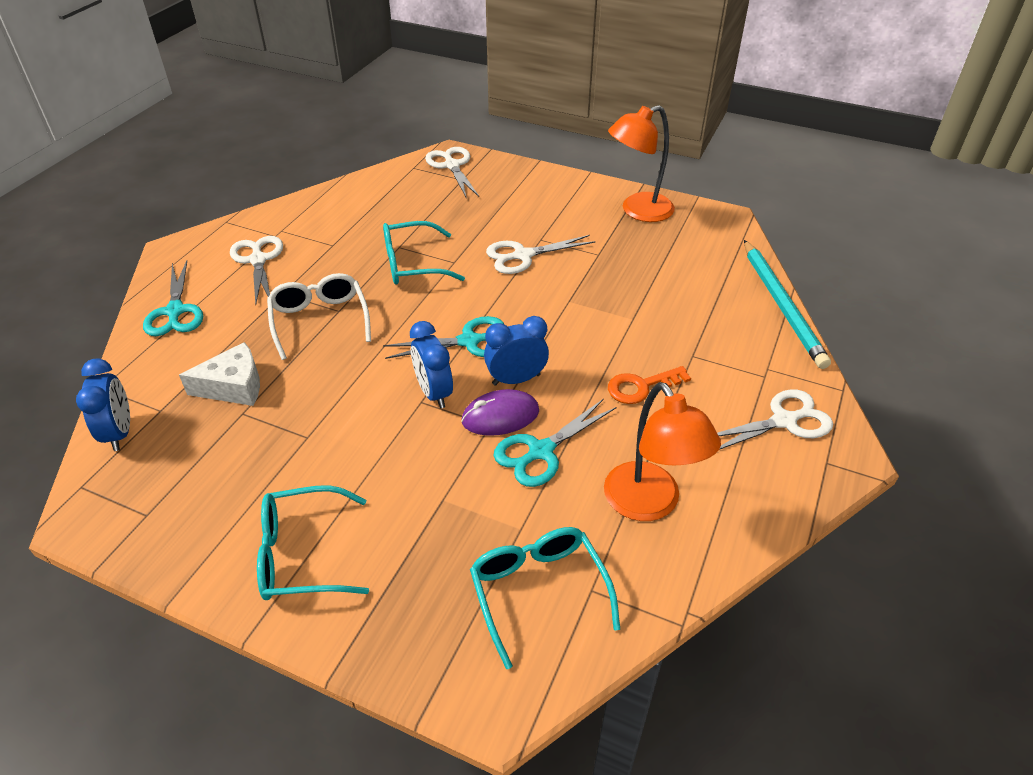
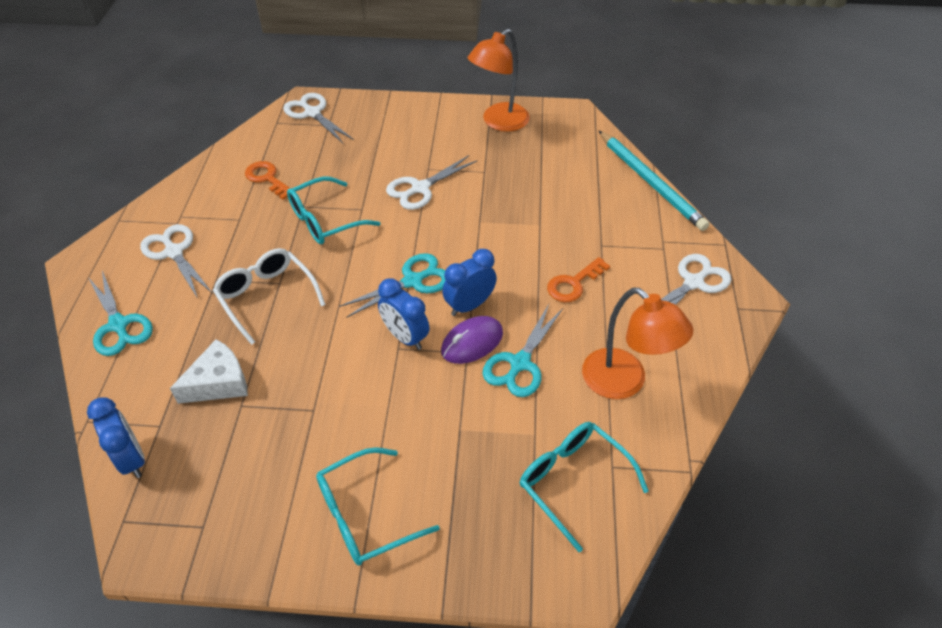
camera: 20 degrees left, 5 degrees up
none -> orange key [245,161,290,200]

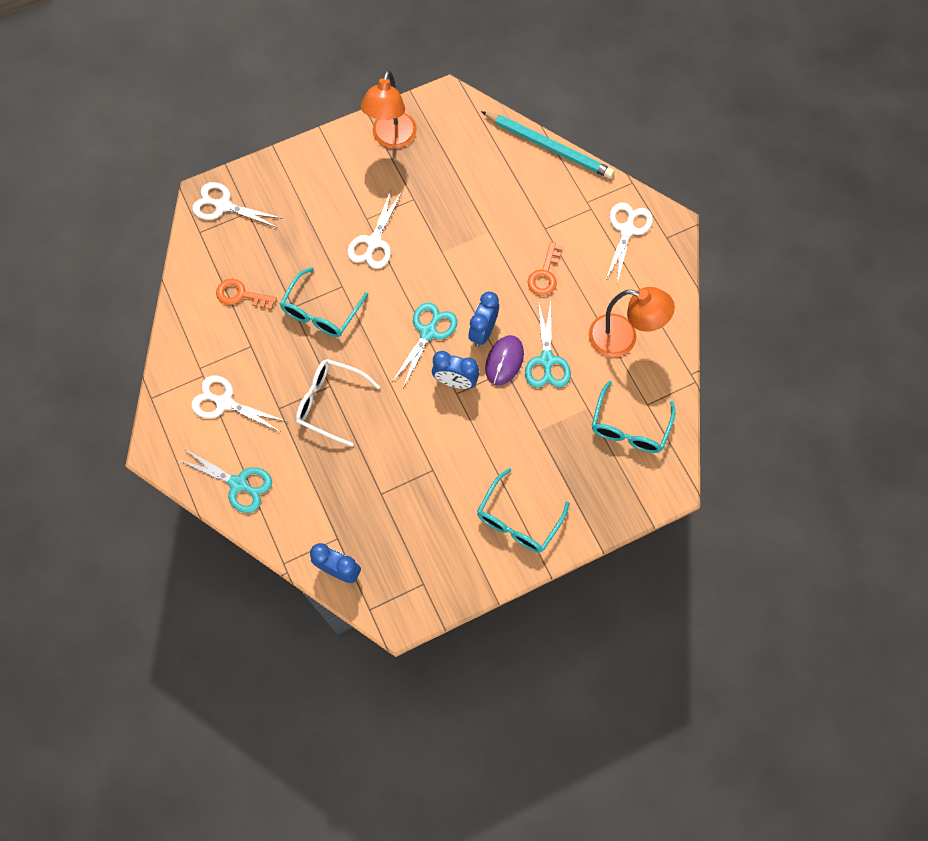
camera: 30 degrees left, 20 degrees up
white cheese [170,339,248,404] -> none
turquoise glasses [520,422,649,552] -> turquoise glasses turned 90 degrees counterclockwise [592,381,675,453]

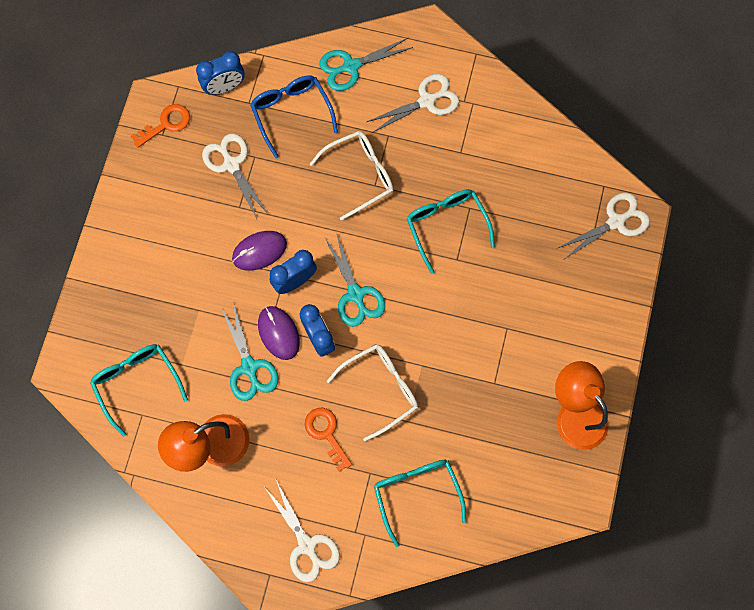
camera: 130 degrees right, 5 degrees up
orange key [216,279,277,310] -> orange key moved to [131,104,190,148]
white scissors [347,190,402,269] -> white scissors moved to [202,133,269,221]
turquoise glasses [477,468,570,553] -> turquoise glasses moved to [374,459,466,547]
turquoise pencil [481,111,614,179] -> none
turquoise scissors [525,301,571,388] -> turquoise scissors turned 150 degrees counterclockwise [221,302,279,401]
none -> purple mouse [232,231,287,271]
none -> blue glasses [250,75,338,158]
none -> white glasses [327,344,418,441]

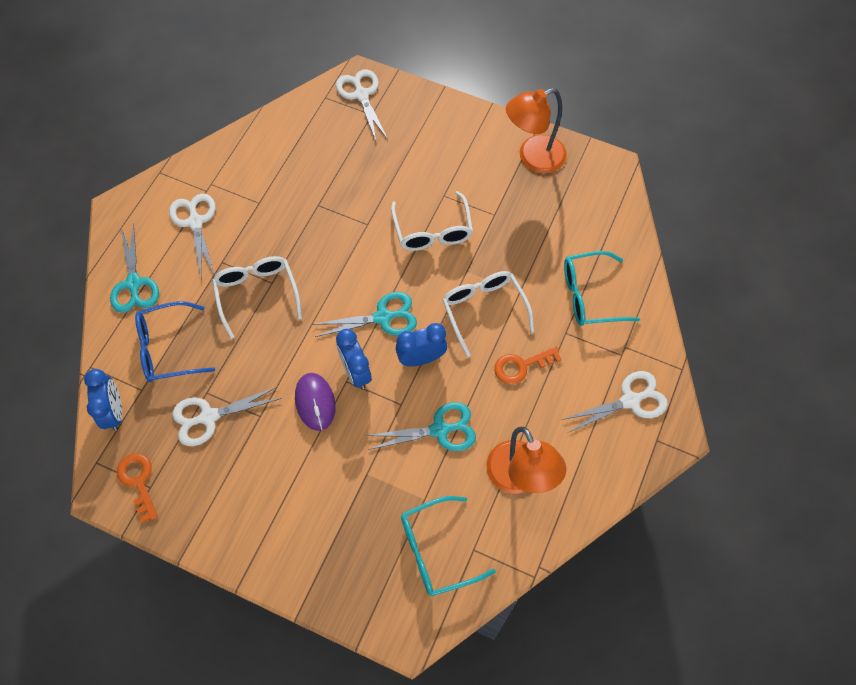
camera: 80 degrees left, 10 degrees down
purple mouse [258,306,300,360] -> none
turquoise glasses [407,189,495,274] -> none
none -> white glasses [391,191,473,251]

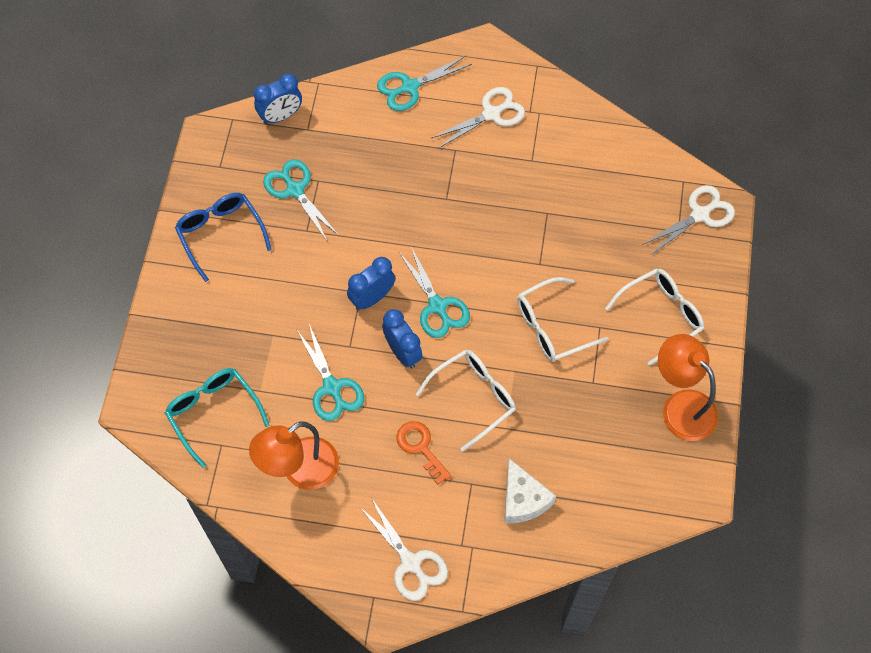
camera: 75 degrees right, 0 degrees up
orange key [117,453,158,523] -> none
blue glasses [135,301,215,382] -> blue glasses moved to [175,193,272,282]
white scissors [172,386,282,446] -> turquoise scissors [263,159,339,241]
white glasses [212,256,302,339] -> white glasses moved to [605,268,704,365]
purple mouse [295,373,336,431] -> none
turquoise glasses [564,251,640,326] -> white cheese [504,458,556,523]

